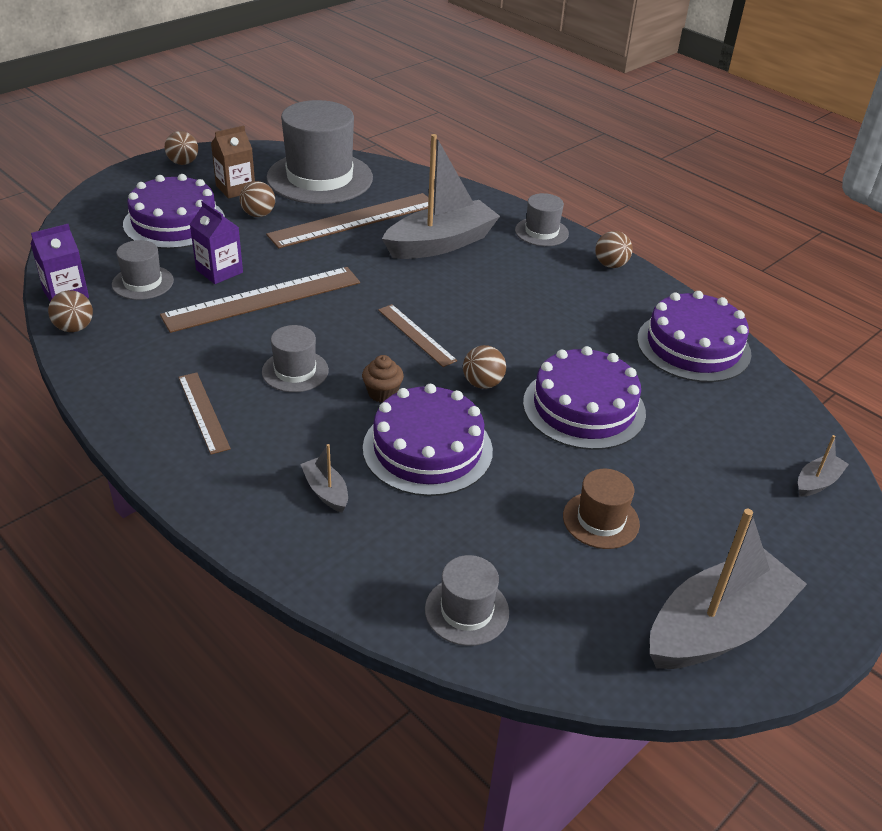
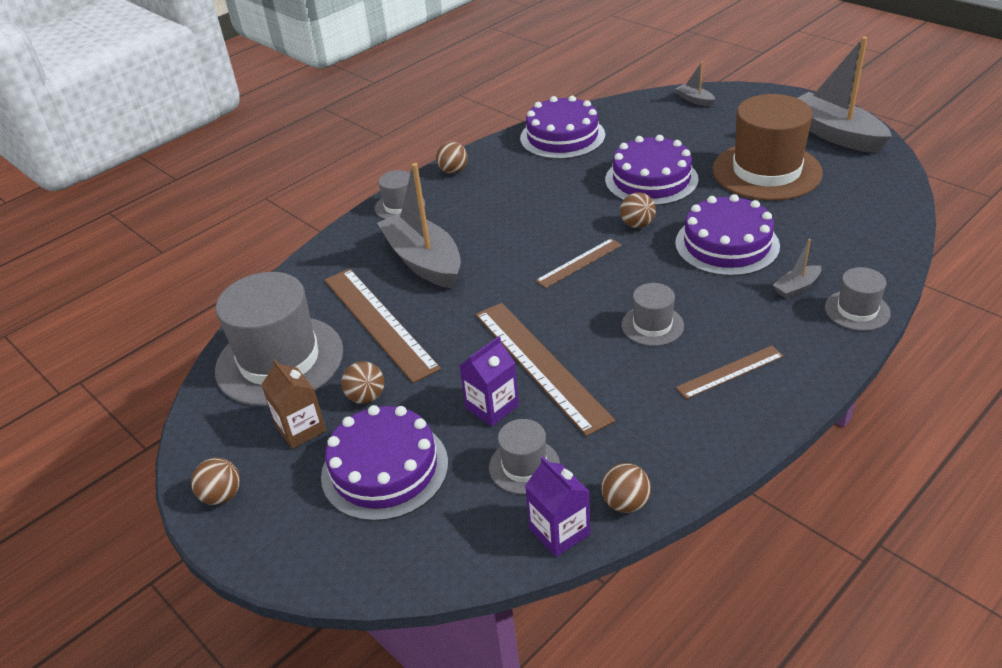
camera: 85 degrees left, 0 degrees up
brown cupcake [362,355,404,402] -> none
grey hat [425,555,509,646] -> grey hat moved to [825,267,891,331]
brown hat [563,469,640,549] -> brown hat [712,94,823,201], size x2.08

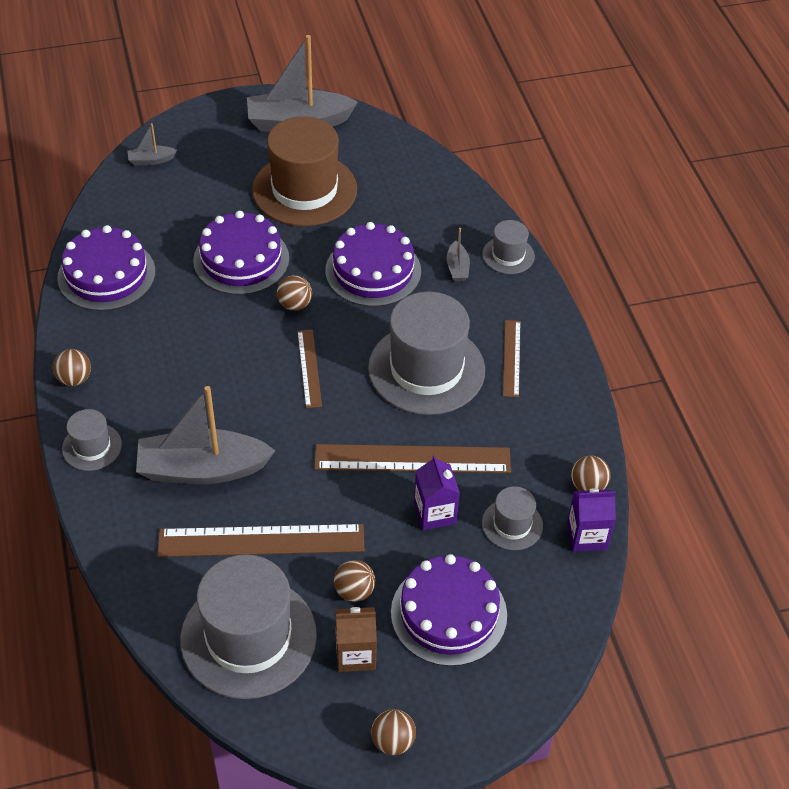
camera: 65 degrees left, 10 degrees up
grey hat [622,283,684,346] -> grey hat [368,292,485,415], size x2.08

